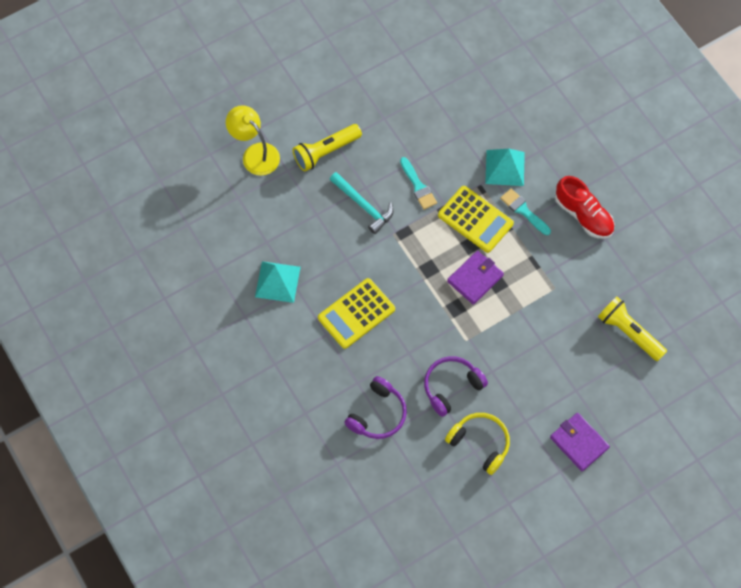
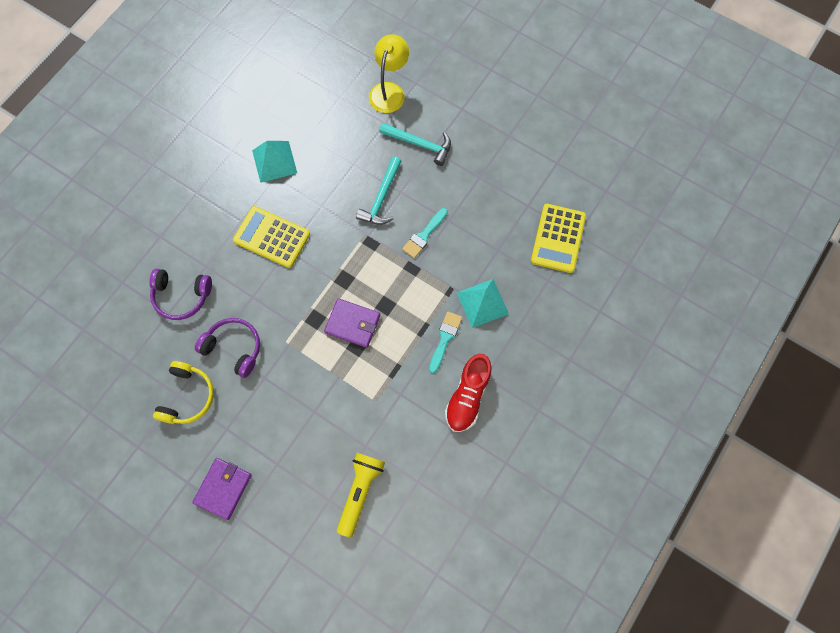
camera: 65 degrees right, 5 degrees up
yellow flashlight [293,124,362,172] -> turquoise hammer [379,123,451,166]
yellow calculator [438,186,514,253] -> yellow calculator moved to [531,204,586,273]

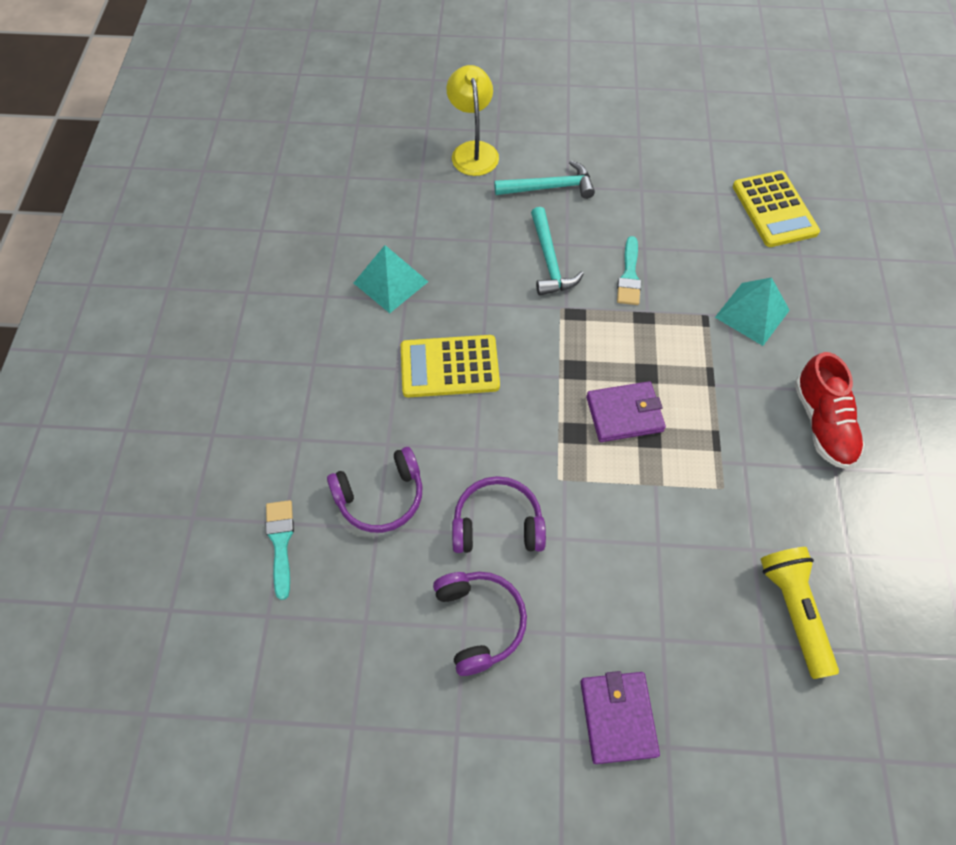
camera: 30 degrees left, 10 degrees down
yellow headphones [153,361,214,424] -> purple headphones [433,572,527,676]
turquoise brush [429,311,462,373] -> turquoise brush moved to [266,500,294,600]

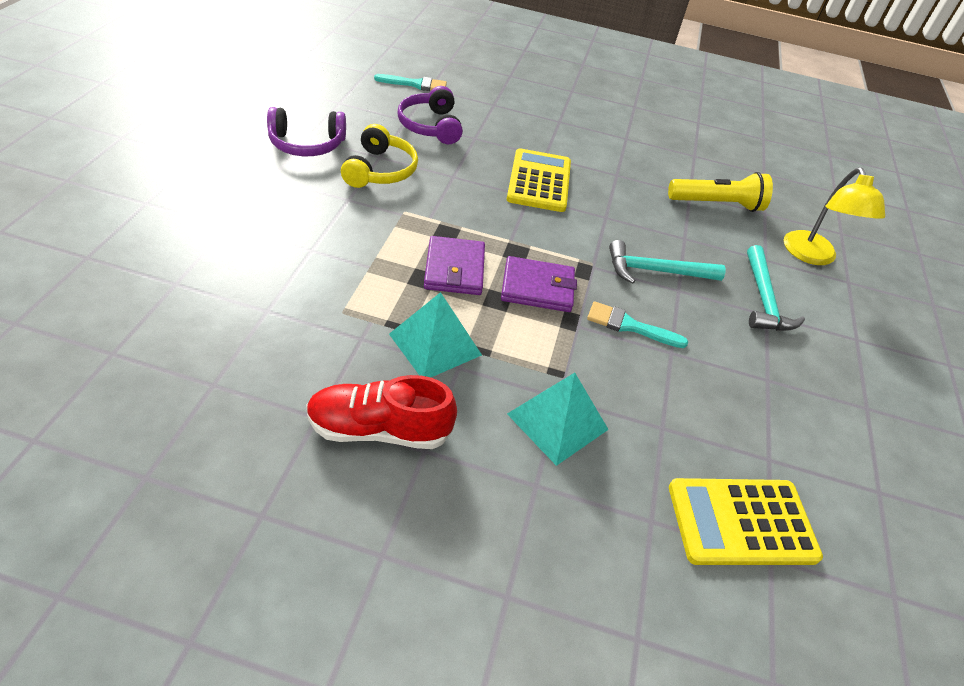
camera: 95 degrees right, 15 degrees down
turquoise pyramid [354,245,428,313] -> turquoise pyramid moved to [389,292,482,377]
yellow lamp [446,65,499,176] -> yellow lamp turned 90 degrees clockwise [784,168,885,265]
purple headphones [452,476,546,553] -> yellow headphones [341,124,418,188]
purple wallet [580,671,660,764] -> purple wallet moved to [501,256,577,312]
yellow flashlight [760,547,839,679] -> yellow flashlight moved to [668,172,773,212]

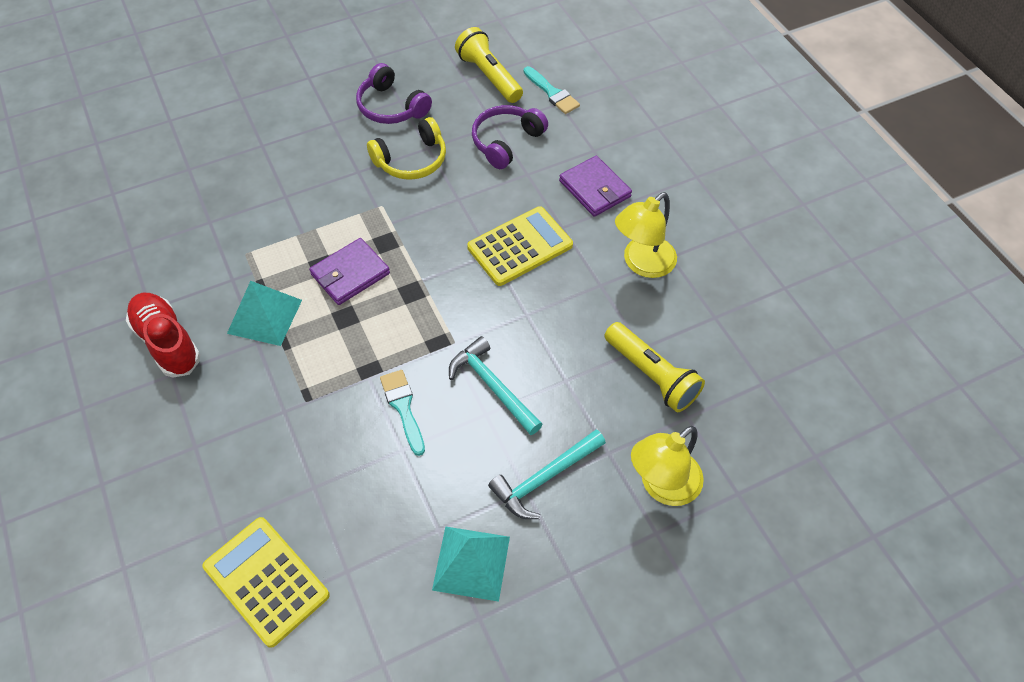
camera: 55 degrees right, 10 degrees up
purple wallet [501,256,577,312] -> purple wallet moved to [559,156,632,217]
turquoise pyramid [507,373,609,466] -> turquoise pyramid moved to [432,526,510,602]
none -> yellow flashlight [455,27,523,103]
none -> yellow lamp [615,192,677,278]

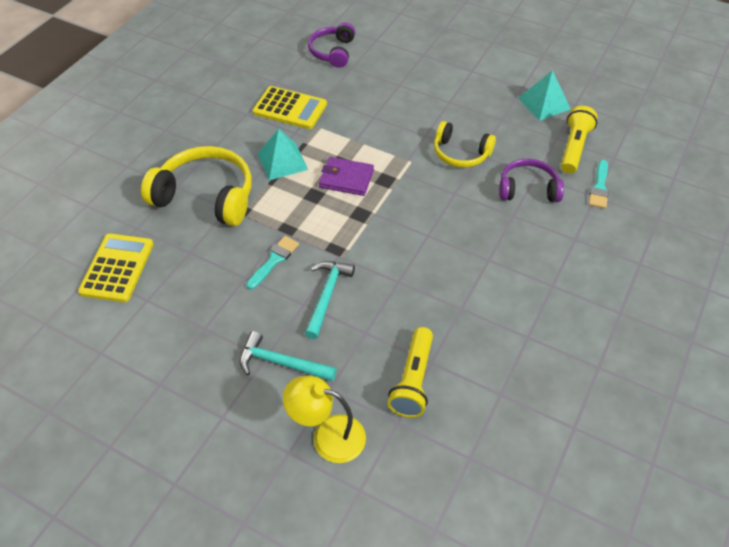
camera: 55 degrees right, 5 degrees down
red shoe [126,293,200,378] -> none
purple headphones [356,63,432,124] -> purple headphones moved to [308,22,355,68]
turquoise pyramid [432,526,510,602] -> turquoise pyramid moved to [518,70,571,121]
yellow calculator [467,206,573,286] -> yellow calculator moved to [253,86,327,129]
purple wallet [559,156,632,217] -> none
yellow lamp [615,192,677,278] -> none
none -> yellow headphones [141,146,252,226]

